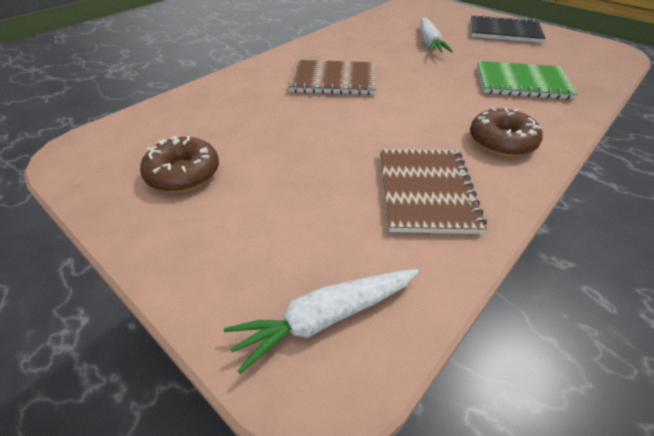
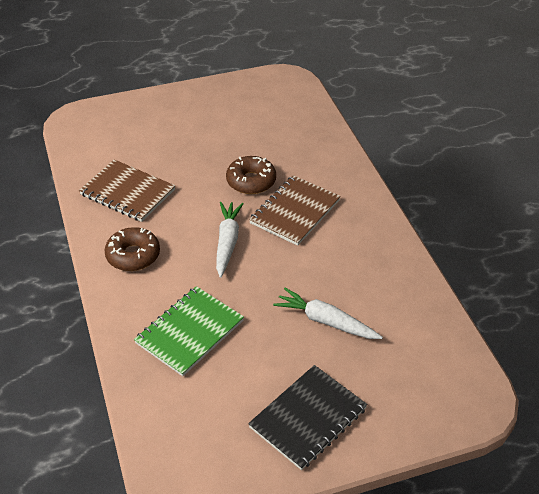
camera: 120 degrees right, 0 degrees up
brown donut [140,136,219,192] -> brown donut moved to [226,156,276,194]
white carrot [224,269,419,374] -> white carrot moved to [216,202,244,278]

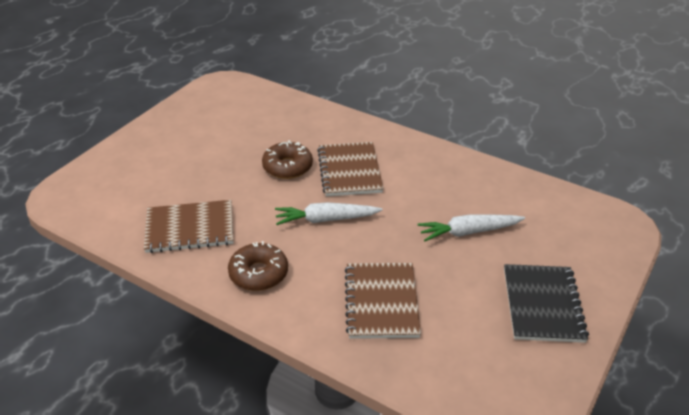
camera: 40 degrees left, 5 degrees down
green notebook [134,286,244,376] -> brown notebook [345,263,421,339]
white carrot [216,202,244,278] -> white carrot turned 60 degrees counterclockwise [275,202,383,225]

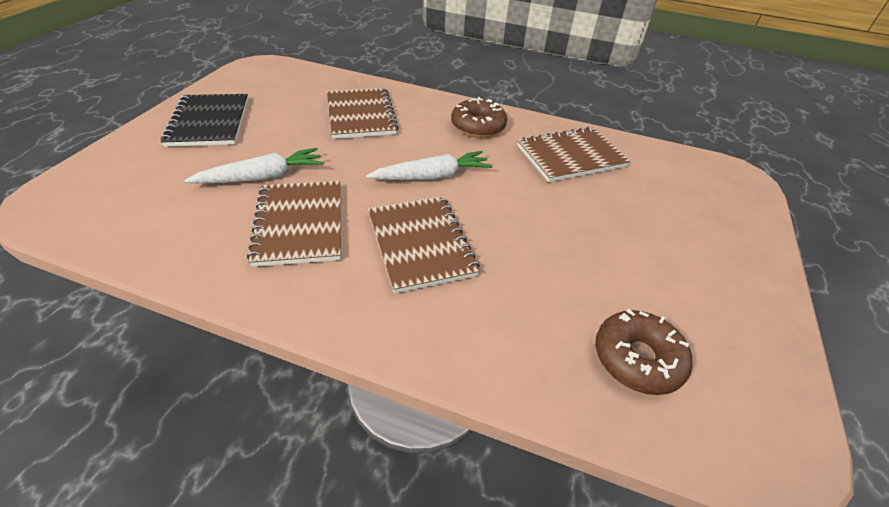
camera: 165 degrees right, 5 degrees up
brown donut [262,140,313,179] -> brown donut moved to [595,309,692,395]
none -> brown notebook [247,181,341,267]

